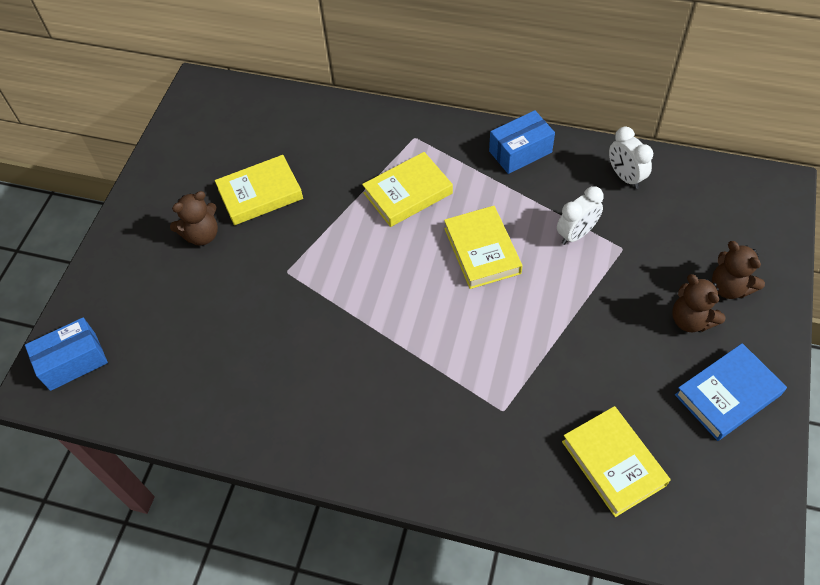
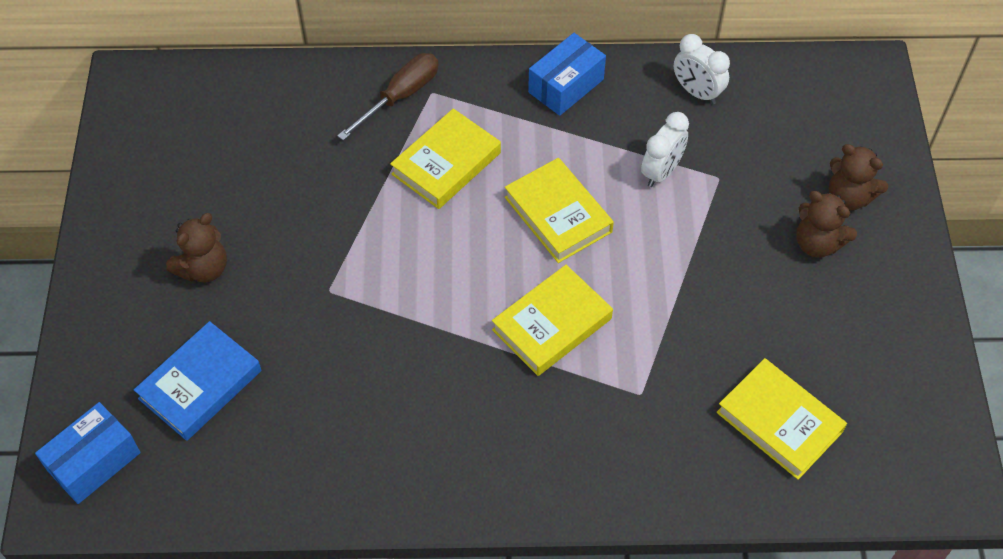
camera: 20 degrees left, 0 degrees up
yellow book [215,155,303,225] -> yellow book moved to [492,265,613,376]
blue book [675,343,787,441] -> blue book moved to [134,321,262,441]
none -> brown screwdriver [337,53,439,141]

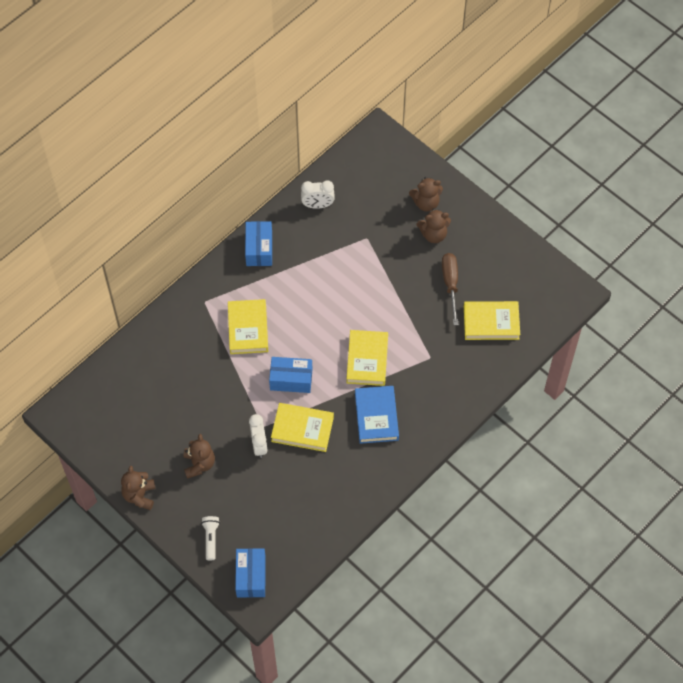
camera: 45 degrees left, 5 degrees up
blue book [134,321,262,441] -> blue book moved to [355,386,399,444]
brown screwdriver [337,53,439,141] -> brown screwdriver moved to [442,253,459,325]
yellow book [505,158,614,263] -> yellow book moved to [271,403,334,452]
white clock [641,112,689,187] -> white clock moved to [249,414,268,458]
none -> brown teddy bear [121,466,155,510]
none -> white flashlight [201,516,220,561]
none -> blue box [269,357,313,393]

